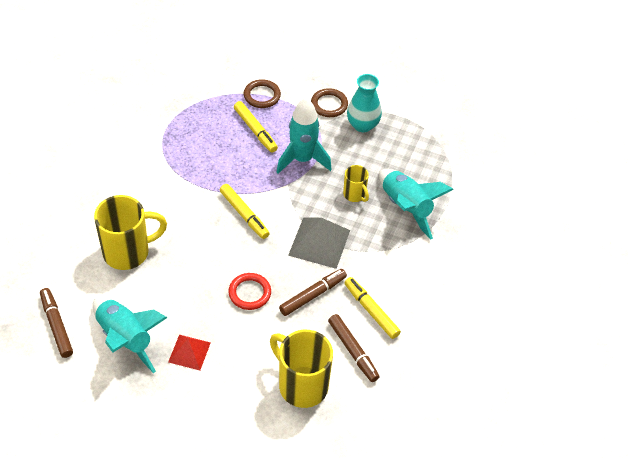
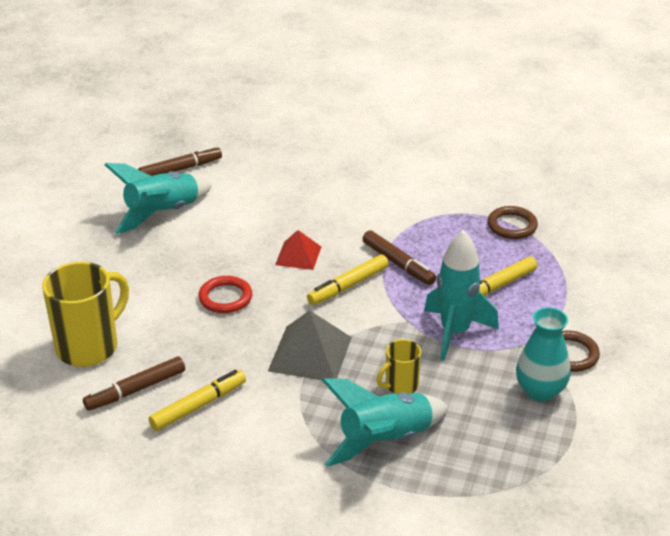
camera: 90 degrees right, 15 degrees down
yellow mug [94,195,167,270] -> none
red pyramid [168,335,211,371] -> red pyramid moved to [275,230,321,270]
brown ring [244,79,281,108] -> brown ring moved to [487,206,538,239]
brown marker [279,269,347,316] -> brown marker moved to [363,230,437,285]

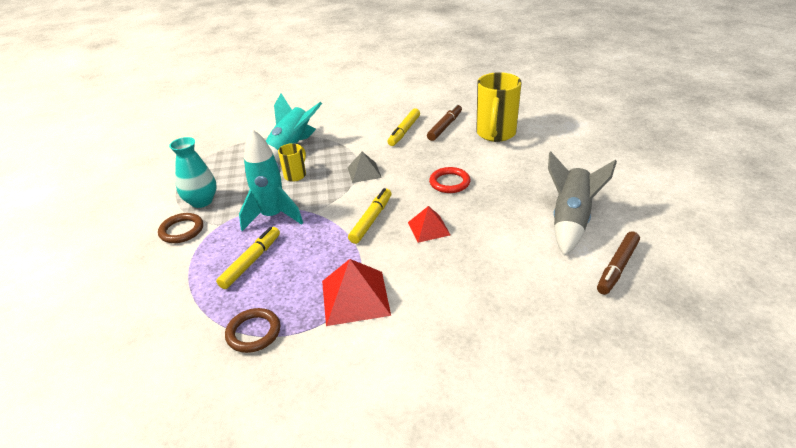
camera: 155 degrees right, 0 degrees up
turquoise rocket [105,163,212,234] -> grey rocket [548,152,617,256]
grey pyramid [268,310,352,380] -> grey pyramid [347,152,382,183], size x0.62
brown marker [363,230,437,285] -> none
none -> red pyramid [322,259,391,326]

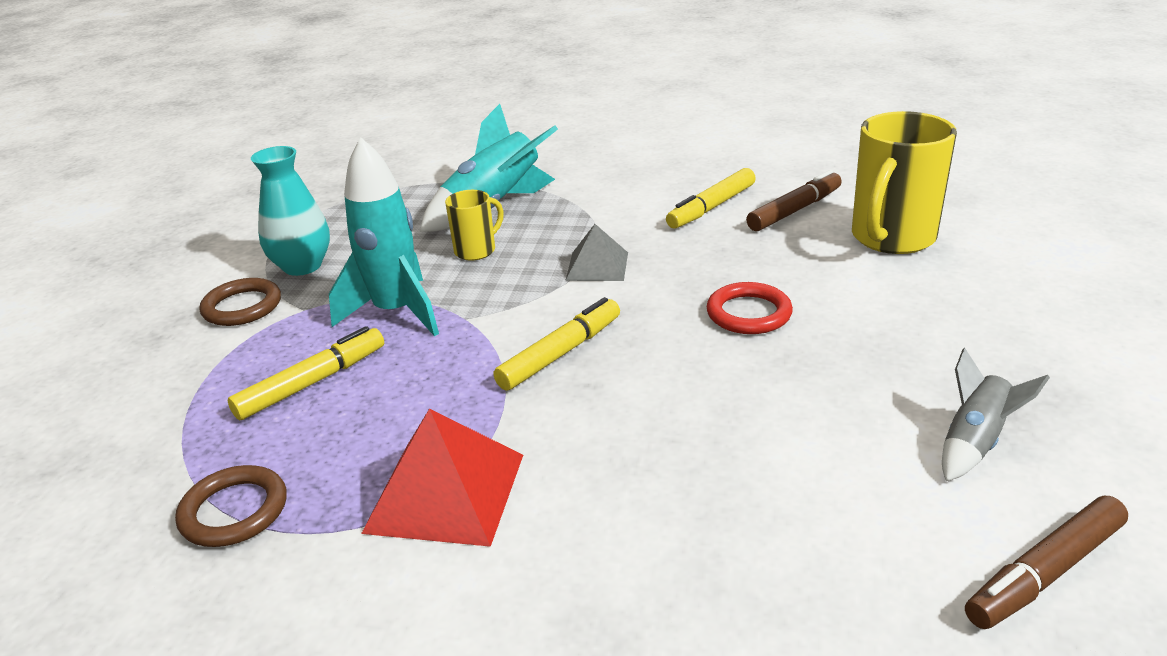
camera: 20 degrees right, 5 degrees down
red pyramid [408,206,450,243] -> none
grey rocket [548,152,617,256] -> grey rocket [942,348,1050,481], size x0.57

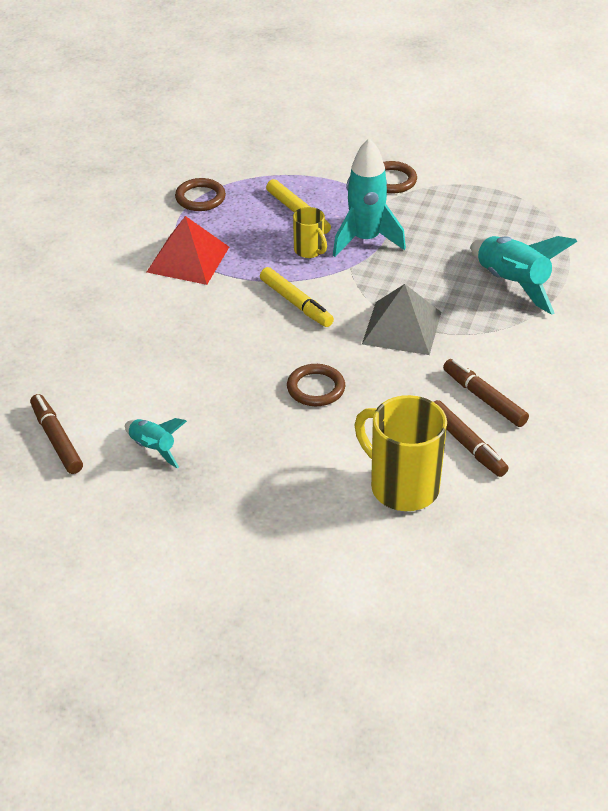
camera: 95 degrees right, 10 degrees up
turquoise vase [251,146,330,276] -> none
yellow mug [445,190,504,261] -> yellow mug moved to [293,207,327,258]
grey pyramid [565,224,628,281] -> grey pyramid [362,284,441,355], size x1.61
yellow marker [666,168,756,229] -> brown marker [443,359,529,427]
red ring [707,282,793,334] -> brown ring [287,364,345,406]
grey rocket [942,348,1050,481] -> turquoise rocket [125,418,187,469]

